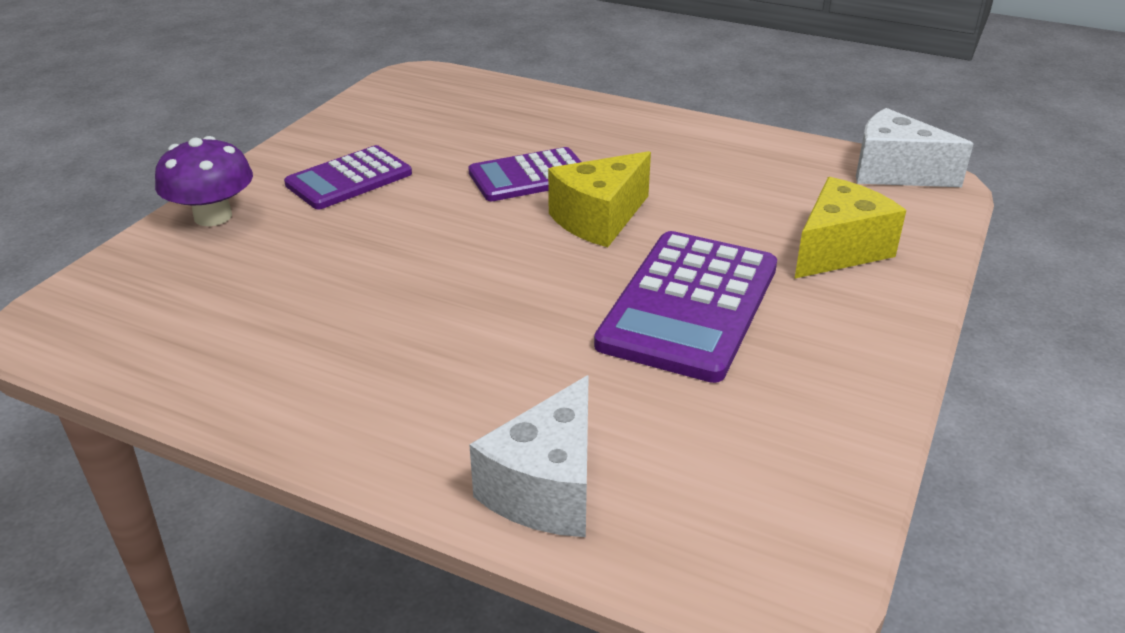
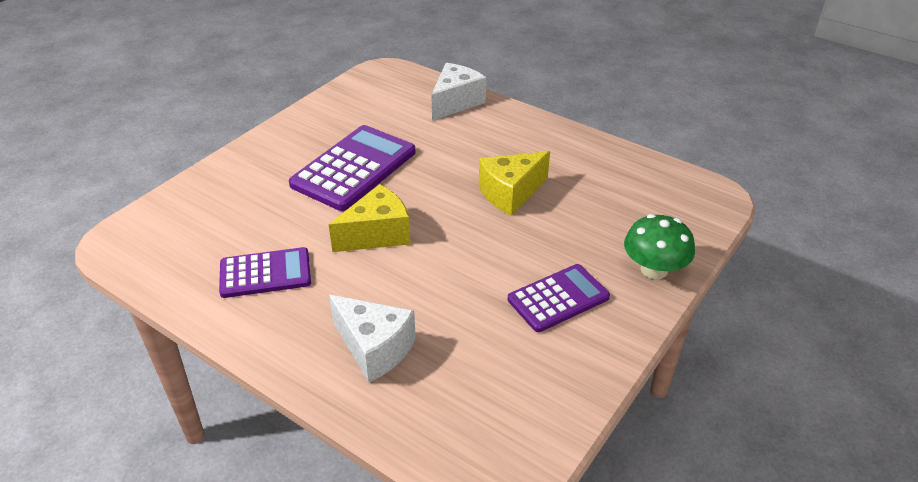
camera: 170 degrees left, 5 degrees up
purple mushroom [155,136,253,226] -> green mushroom [624,214,695,279]
purple calculator [468,147,581,201] -> purple calculator moved to [219,247,311,298]
yellow cheese [794,177,906,279] -> yellow cheese moved to [479,151,550,216]
white cheese [856,108,973,187] -> white cheese moved to [329,295,416,382]

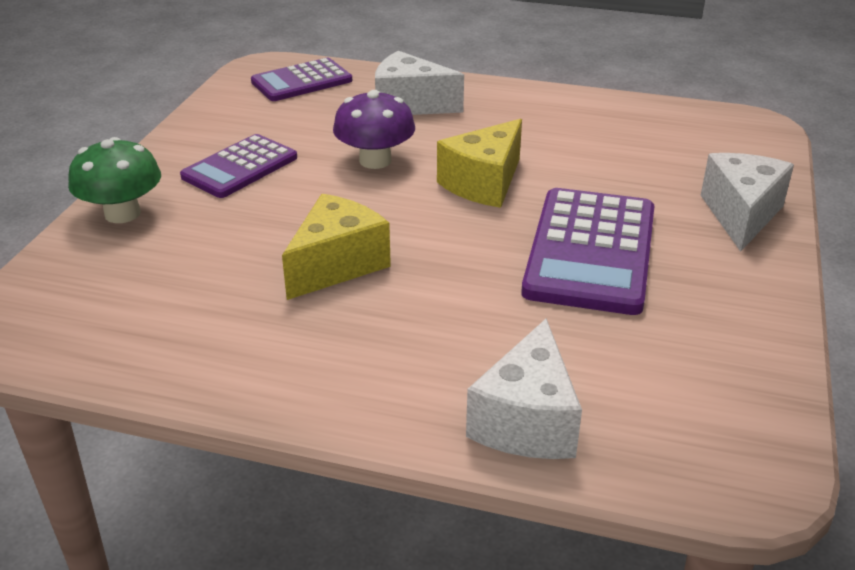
camera: 160 degrees right, 5 degrees down
purple calculator [219,247,311,298] -> purple calculator moved to [251,58,352,101]
none -> purple mushroom [333,90,415,169]
none -> white cheese [701,153,794,252]

